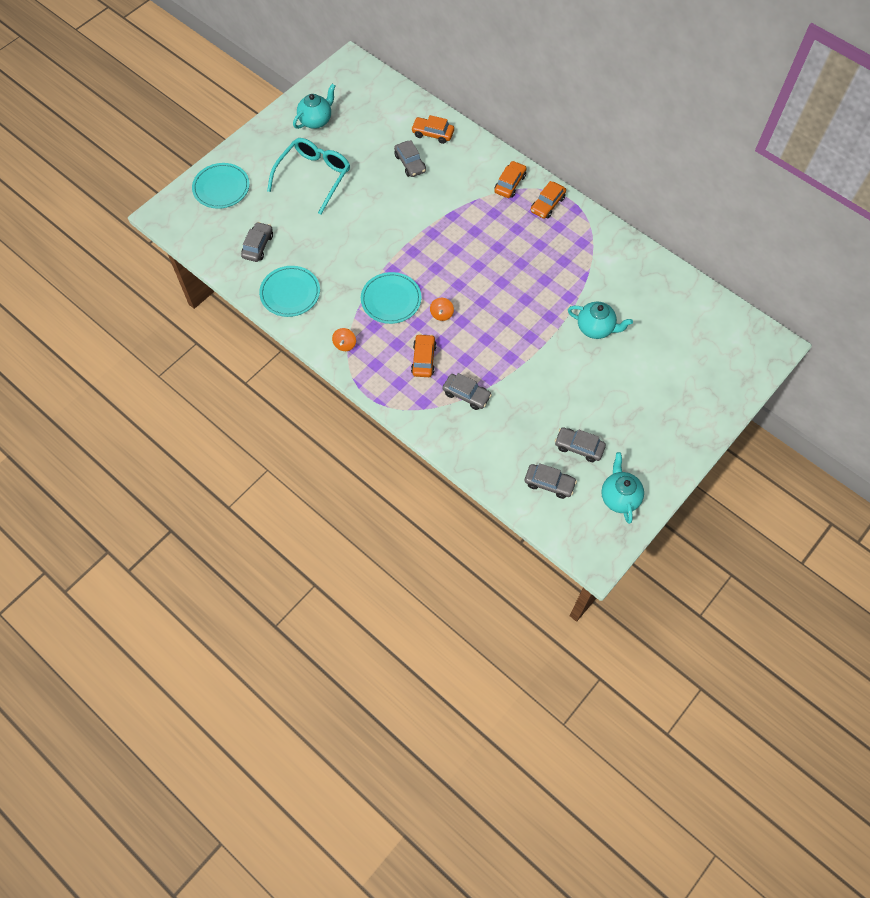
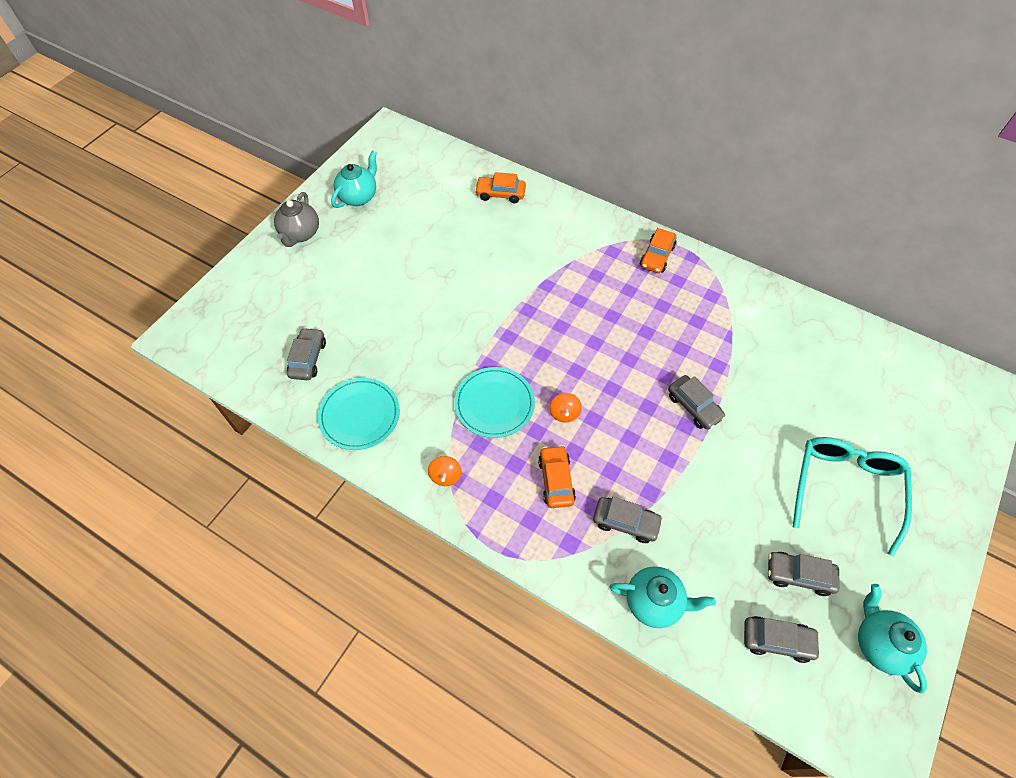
camera: 10 degrees left, 5 degrees down
turquoise plate [192,163,250,209] -> none
turquoise glasses [267,138,350,214] -> turquoise glasses moved to [793,437,912,556]
grey car [394,140,426,177] -> grey car moved to [668,375,726,430]
orange car [494,161,527,198] -> none
turquoise teapot [568,302,633,339] -> turquoise teapot moved to [610,566,716,628]
none -> grey teapot [274,192,319,247]

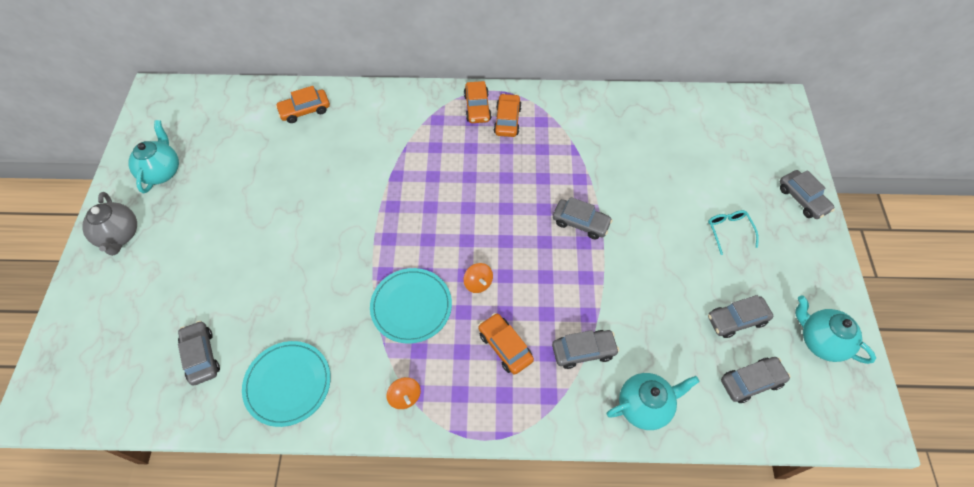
camera: 30 degrees left, 0 degrees up
turquoise glasses [793,437,912,556] -> turquoise glasses [708,210,759,255], size x0.47
none -> orange car [494,93,522,137]
none -> grey car [780,170,835,219]

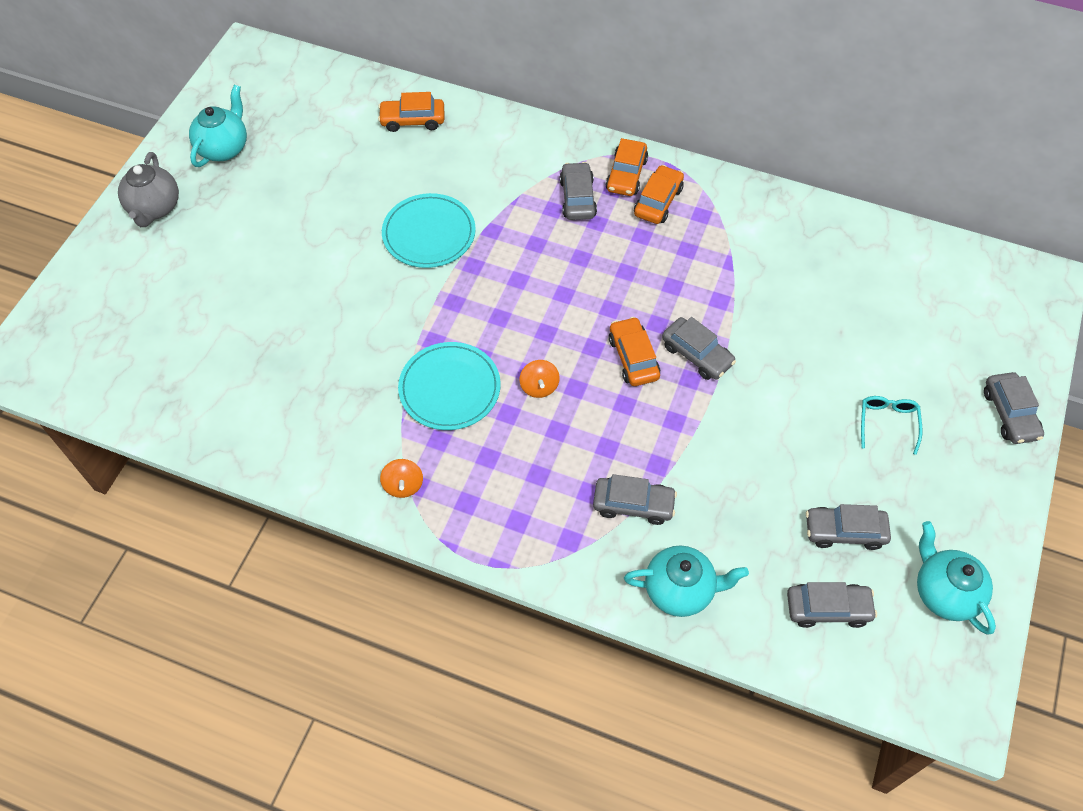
camera: 20 degrees right, 0 degrees up
grey car [178,321,220,386] -> grey car moved to [560,162,597,220]
turquoise plate [242,341,331,427] -> turquoise plate moved to [382,193,476,268]
orange car [479,313,534,375] -> orange car moved to [609,317,660,386]

